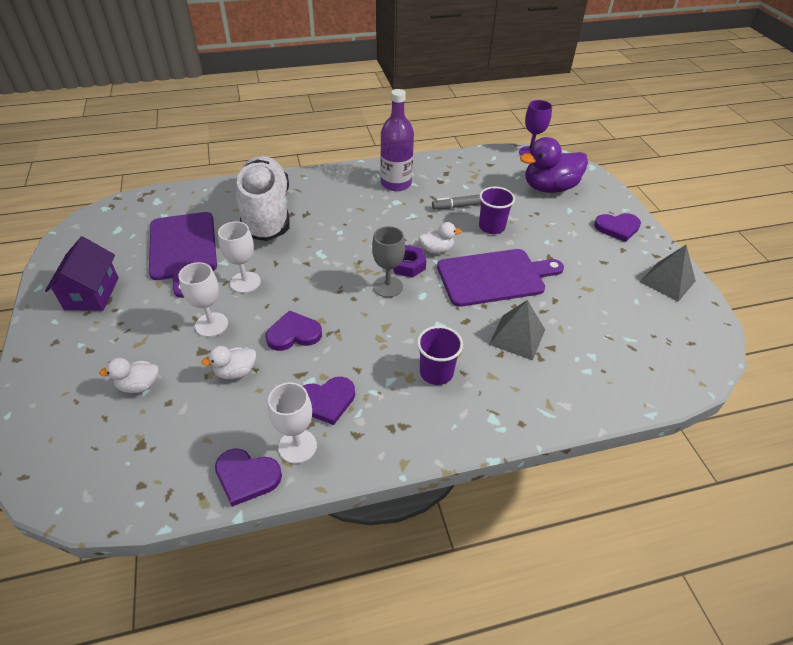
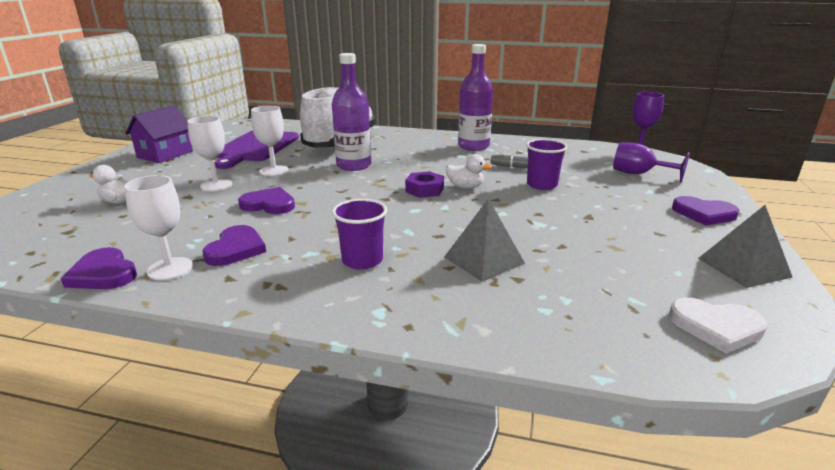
camera: 30 degrees right, 20 degrees down
white duck [201,346,256,379] -> none
purple heart [303,377,355,425] -> purple heart turned 90 degrees counterclockwise [202,225,266,266]
grey goblet [372,226,405,297] -> none
purple cutting board [437,249,564,307] -> none
purple duck [520,137,588,193] -> purple goblet [613,142,690,183]
none -> purple bottle [332,53,371,171]
none -> white heart [669,298,767,354]

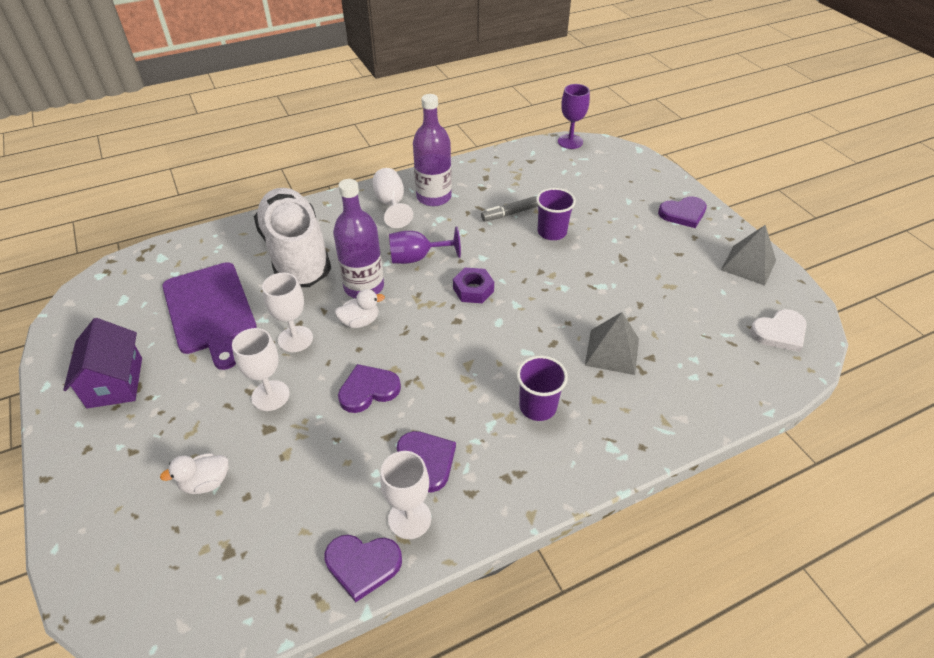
camera: 40 degrees left, 20 degrees up
white duck [446,154,492,189] -> white duck moved to [335,289,385,328]
purple goblet [613,142,690,183] -> purple goblet moved to [389,227,461,264]
none -> white goblet [373,168,413,228]

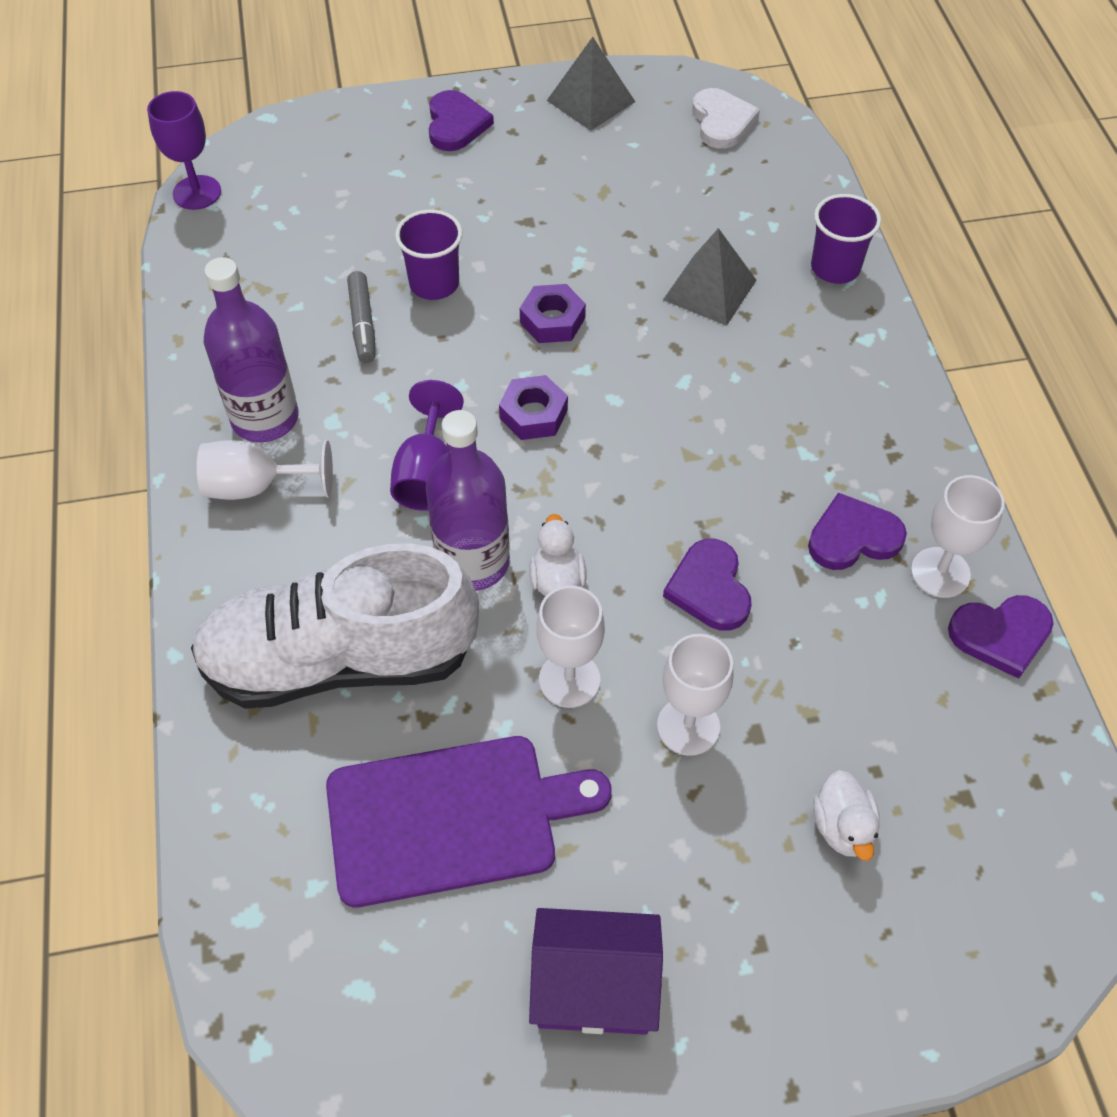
camera: 75 degrees left, 10 degrees up
purple heart [324,535,402,602] -> purple heart turned 60 degrees clockwise [948,595,1054,679]
purple cup [517,356,568,421] -> purple cup moved to [811,194,881,284]
none -> purple nut [520,284,586,343]

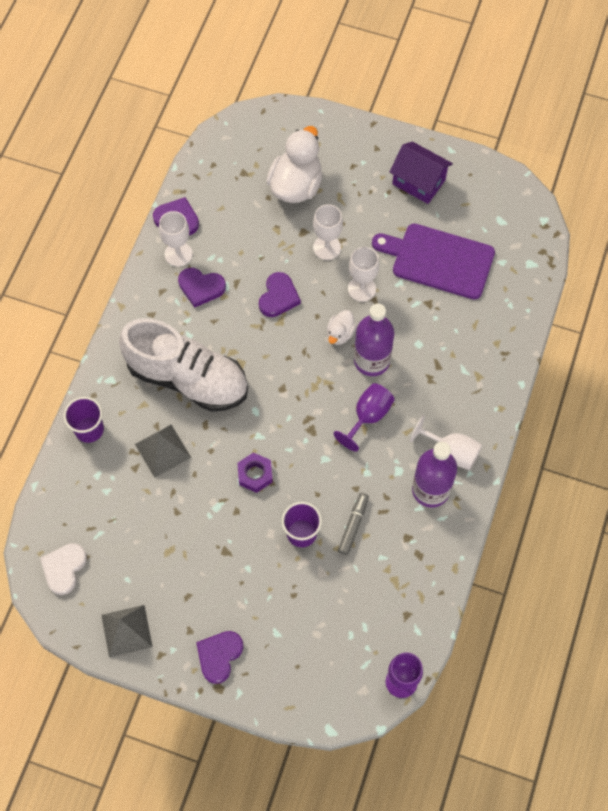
camera: 150 degrees left, 10 degrees up
white shoe [191,543,479,709] -> white shoe moved to [119,318,248,412]
purple nut [499,375,568,440] -> none
white duck [813,770,880,861] -> white duck [266,126,323,203], size x1.99

